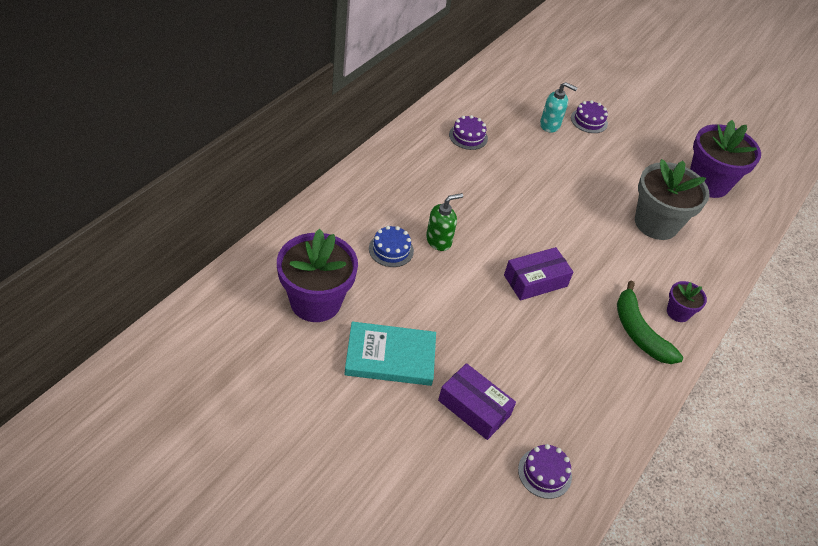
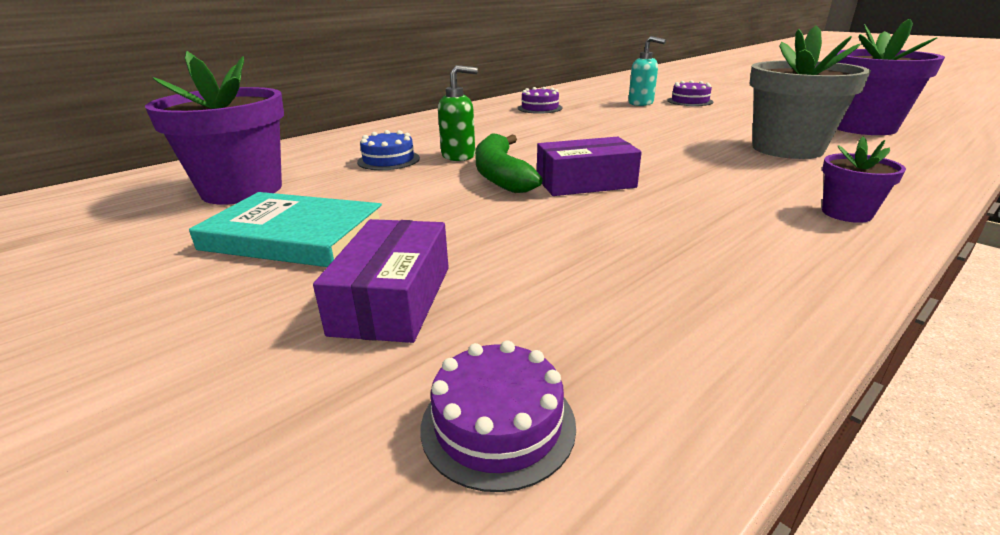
camera: 20 degrees right, 20 degrees down
purple box [438,363,516,440] -> purple box turned 45 degrees clockwise [313,219,449,343]
green banana [617,281,683,364] -> green banana moved to [475,133,543,193]

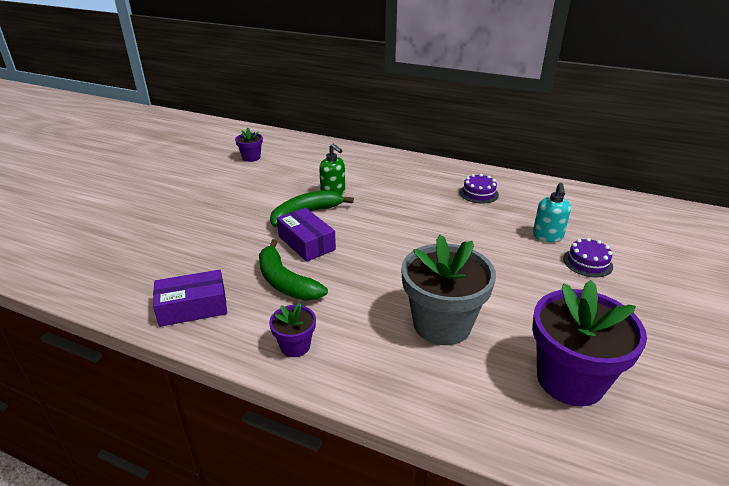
camera: 65 degrees right, 5 degrees up
purple flower pot [145,51,284,205] -> purple flower pot [235,128,263,162], size x0.49
turquoise book [189,192,382,267] -> none
purple box [313,219,449,343] -> purple box moved to [153,270,227,327]
blue cake [357,130,420,170] -> none
purple cake [421,340,576,492] -> none
none -> green banana [259,239,328,301]

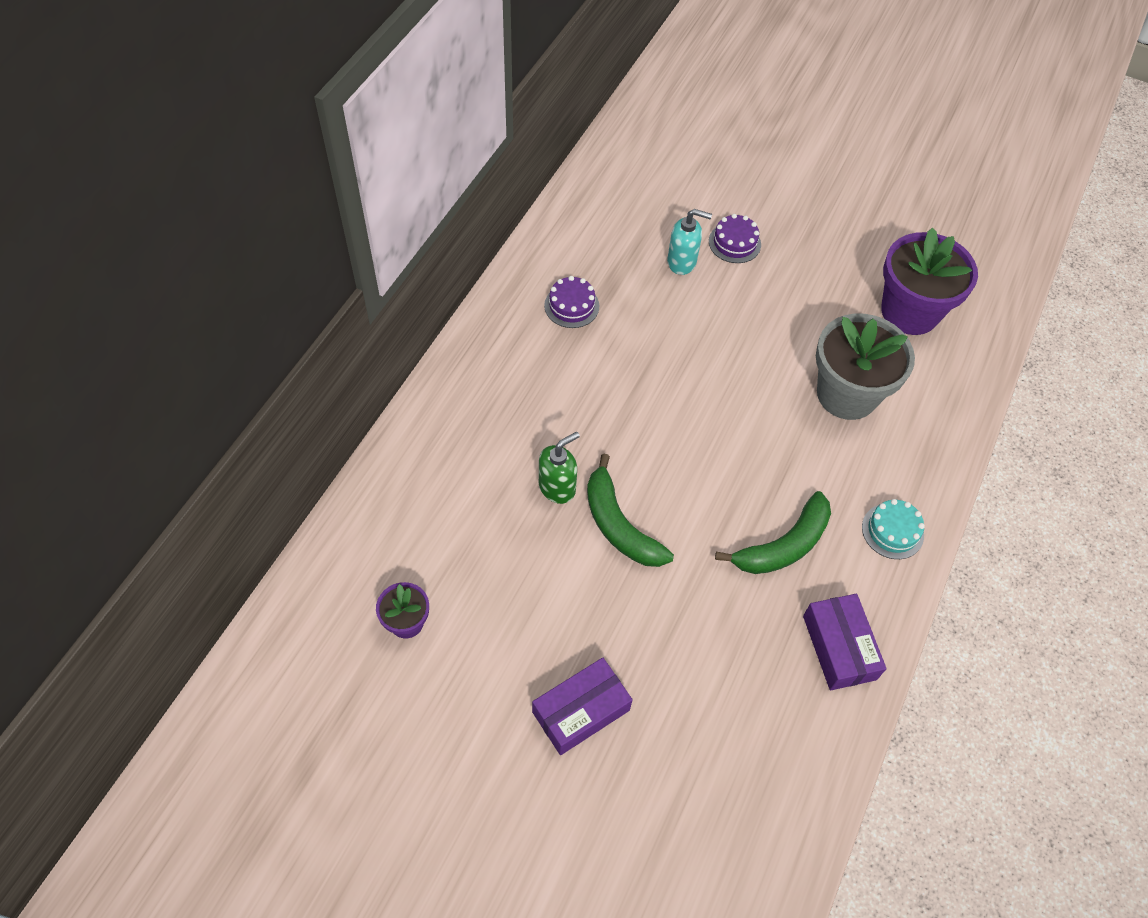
camera: 90 degrees left, 25 degrees up
purple flower pot [269,302,316,357] -> turquoise cake [862,499,925,559]
purple box [277,208,336,262] -> purple box moved to [532,658,633,755]

